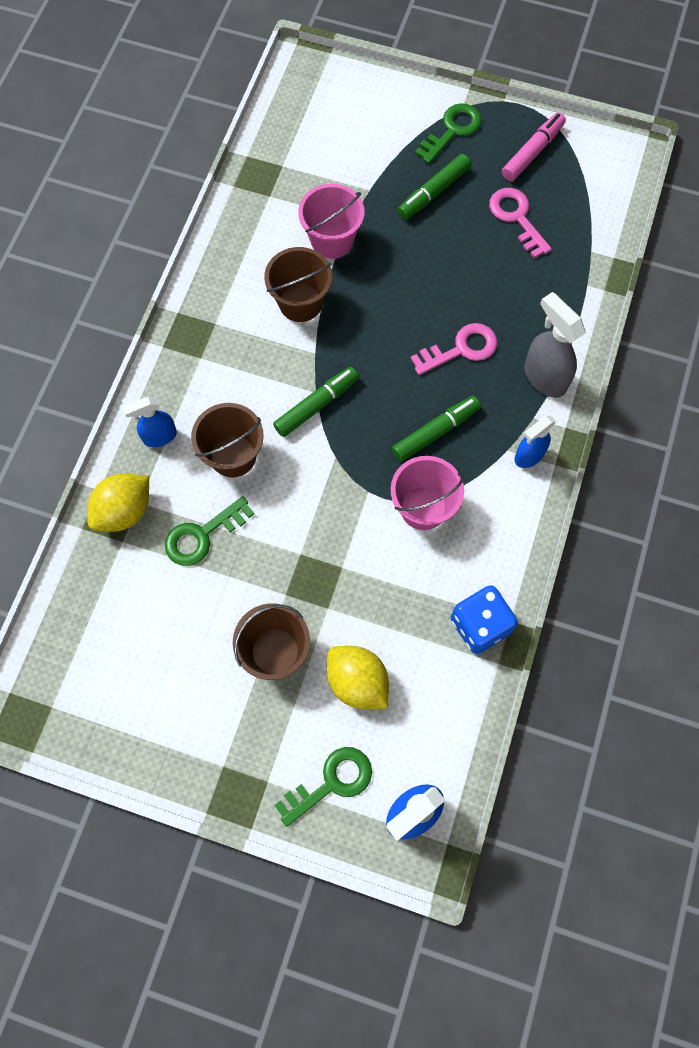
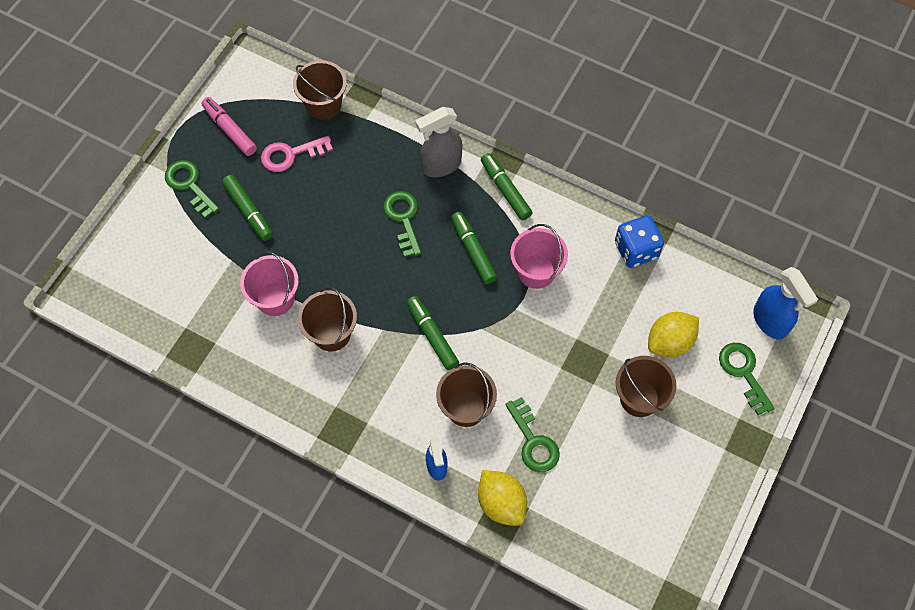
camera: 80 degrees left, 5 degrees down
pink key [411,323,497,375] -> green key [383,191,421,257]
blue spray bottle [514,415,556,468] -> green marker [481,153,533,220]
none -> brown bucket [293,60,347,120]

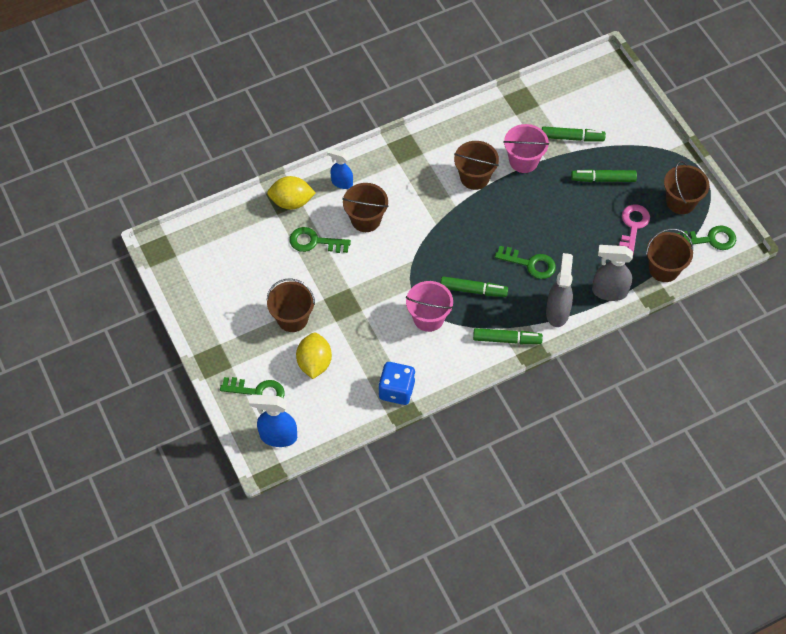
camera: 125 degrees right, 5 degrees down
green key [165,160,219,218] -> green key moved to [677,226,736,250]
pink marker [202,97,257,156] -> brown bucket [664,161,710,214]
green marker [407,296,459,370] -> green marker moved to [542,127,606,142]
none -> grey spray bottle [592,245,633,301]

